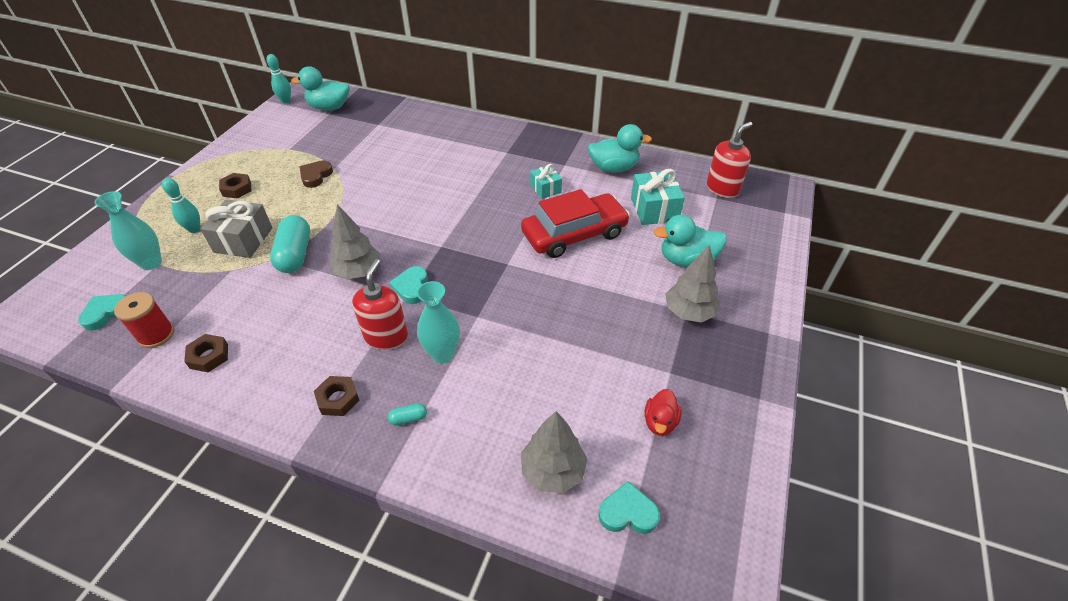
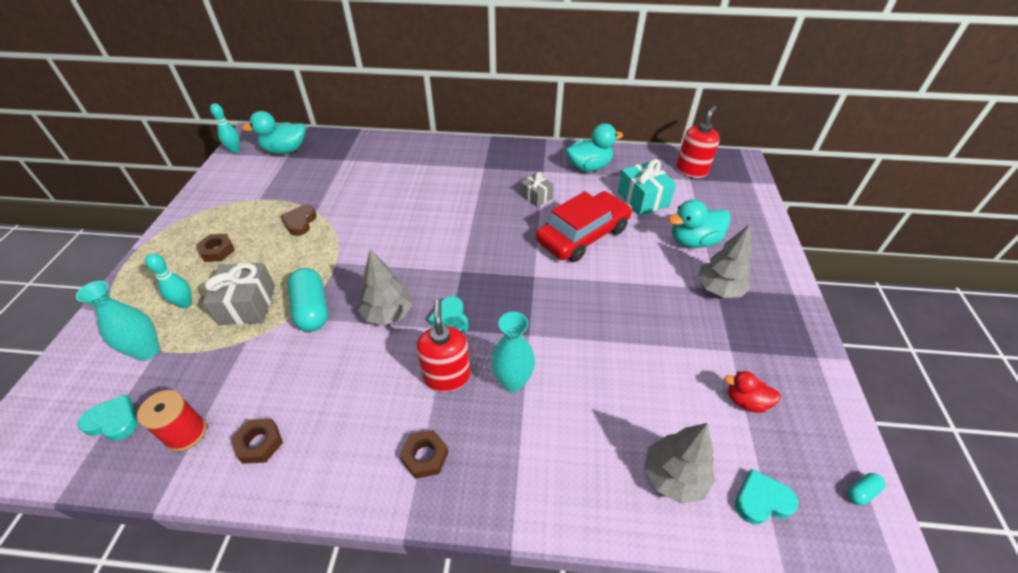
camera: 15 degrees left, 0 degrees up
turquoise heart [78,294,125,331] -> turquoise heart turned 75 degrees clockwise [77,394,138,441]
turquoise capsule [388,403,427,425] -> turquoise capsule moved to [847,473,885,505]
turquoise gift [530,164,562,199] -> grey gift [520,172,554,207]
red duck [644,389,682,436] -> red duck turned 105 degrees clockwise [724,371,781,413]

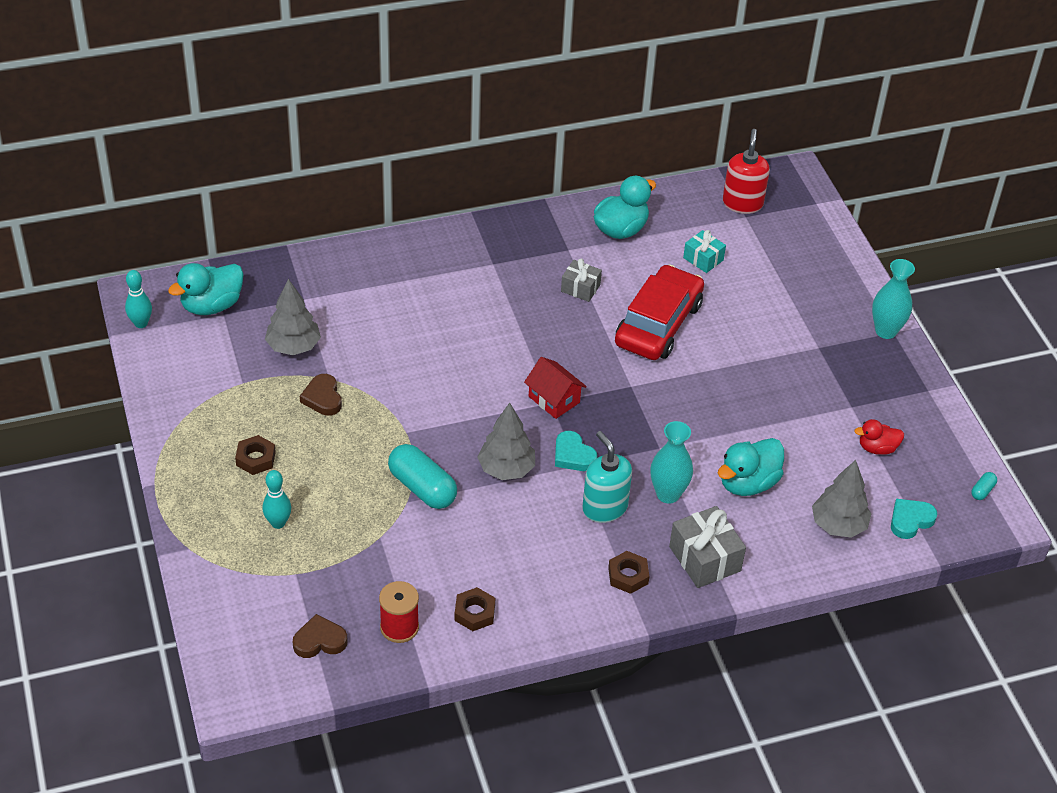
camera: 25 degrees left, 0 degrees up
turquoise vase [76,281,160,361] -> turquoise vase moved to [872,259,915,339]
turquoise heart [77,394,138,441] -> brown heart [293,614,348,658]
grey gift [203,263,275,325] -> grey gift moved to [669,506,746,588]
red soap dispenser [416,300,471,392] -> turquoise soap dispenser [582,431,632,523]
turquoise gift [618,159,676,215] -> turquoise gift [683,230,726,273], size x0.61
turquoise duck [668,200,731,248] -> turquoise duck moved to [717,438,784,496]
grey tree [698,224,752,298] -> grey tree moved to [265,279,321,355]
none -> red house [524,357,587,419]

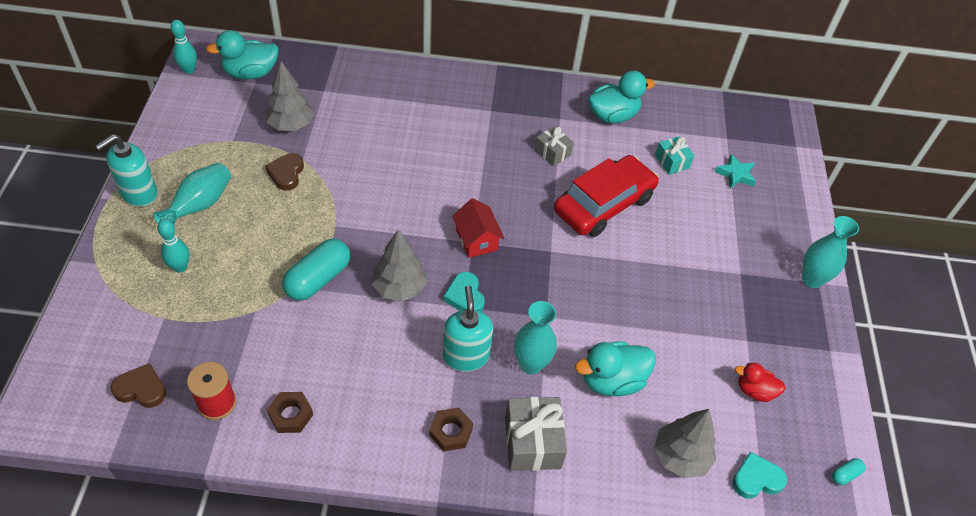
camera: 20 degrees right, 5 degrees up
brown nut [235,435,276,475] -> turquoise vase [153,163,231,225]
turquoise capsule [388,444,457,509] -> turquoise capsule turned 60 degrees clockwise [282,239,350,301]
red soap dispenser [723,129,770,214] -> none
none -> turquoise soap dispenser [95,134,158,207]
none -> turquoise star [715,154,756,189]

